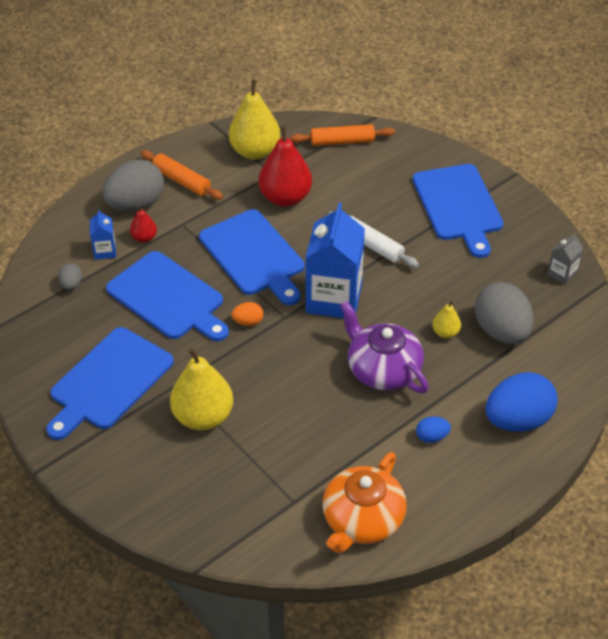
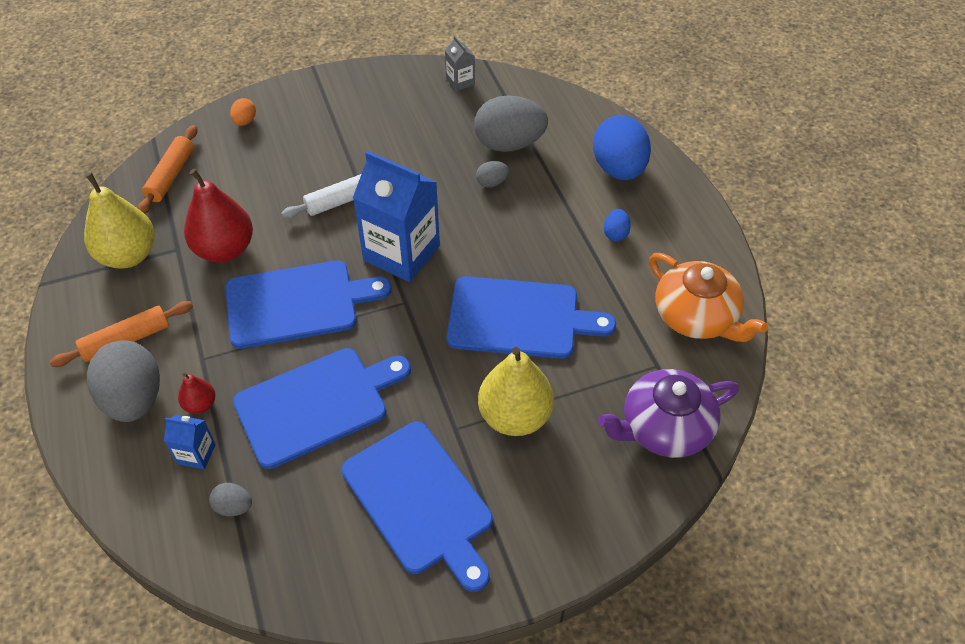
camera: 70 degrees left, 5 degrees up
orange egg [231,302,263,326] -> orange egg moved to [230,98,256,126]
purple teapot [340,301,429,393] -> purple teapot moved to [598,369,739,458]
blue cutting board [413,164,504,258] -> blue cutting board moved to [447,276,616,359]
yellow pear [432,300,461,338] -> grey egg [476,161,509,188]

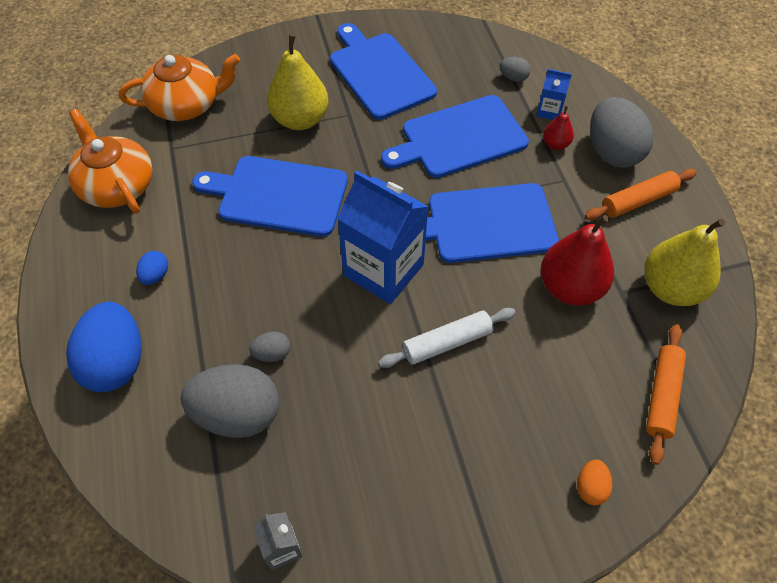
camera: 175 degrees left, 5 degrees up
purple teapot [598,369,739,458] -> orange teapot [119,54,240,121]

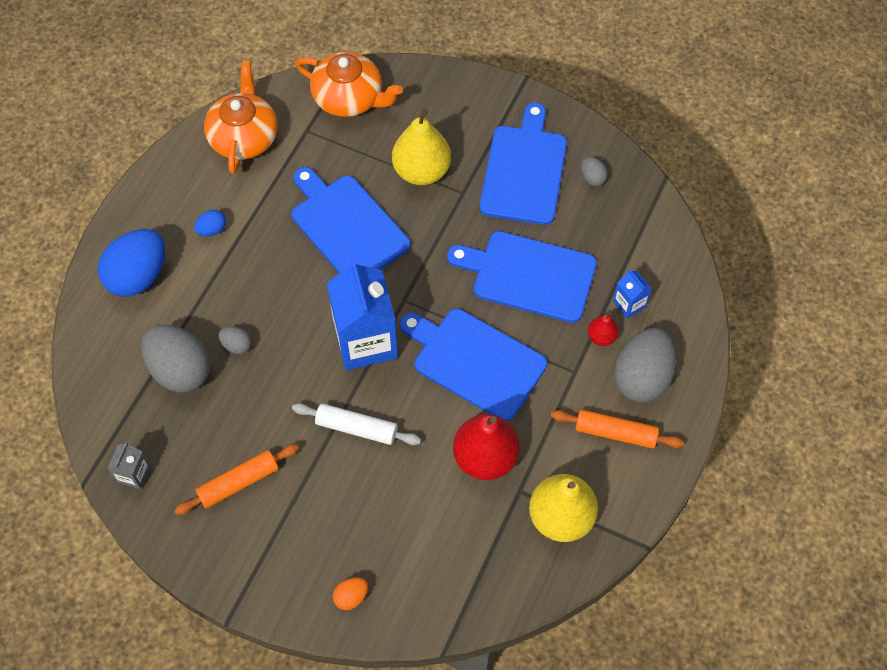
camera: 40 degrees right, 5 degrees up
grey egg [499,57,531,82] -> grey egg moved to [581,157,608,186]
orange rolling pin [646,324,686,465] -> orange rolling pin moved to [174,444,299,515]

